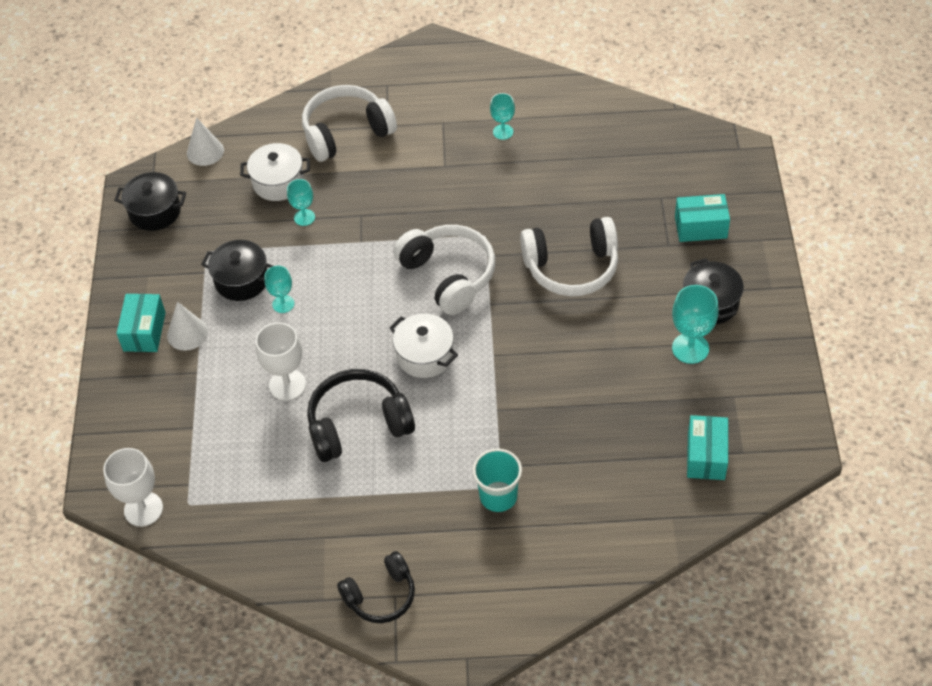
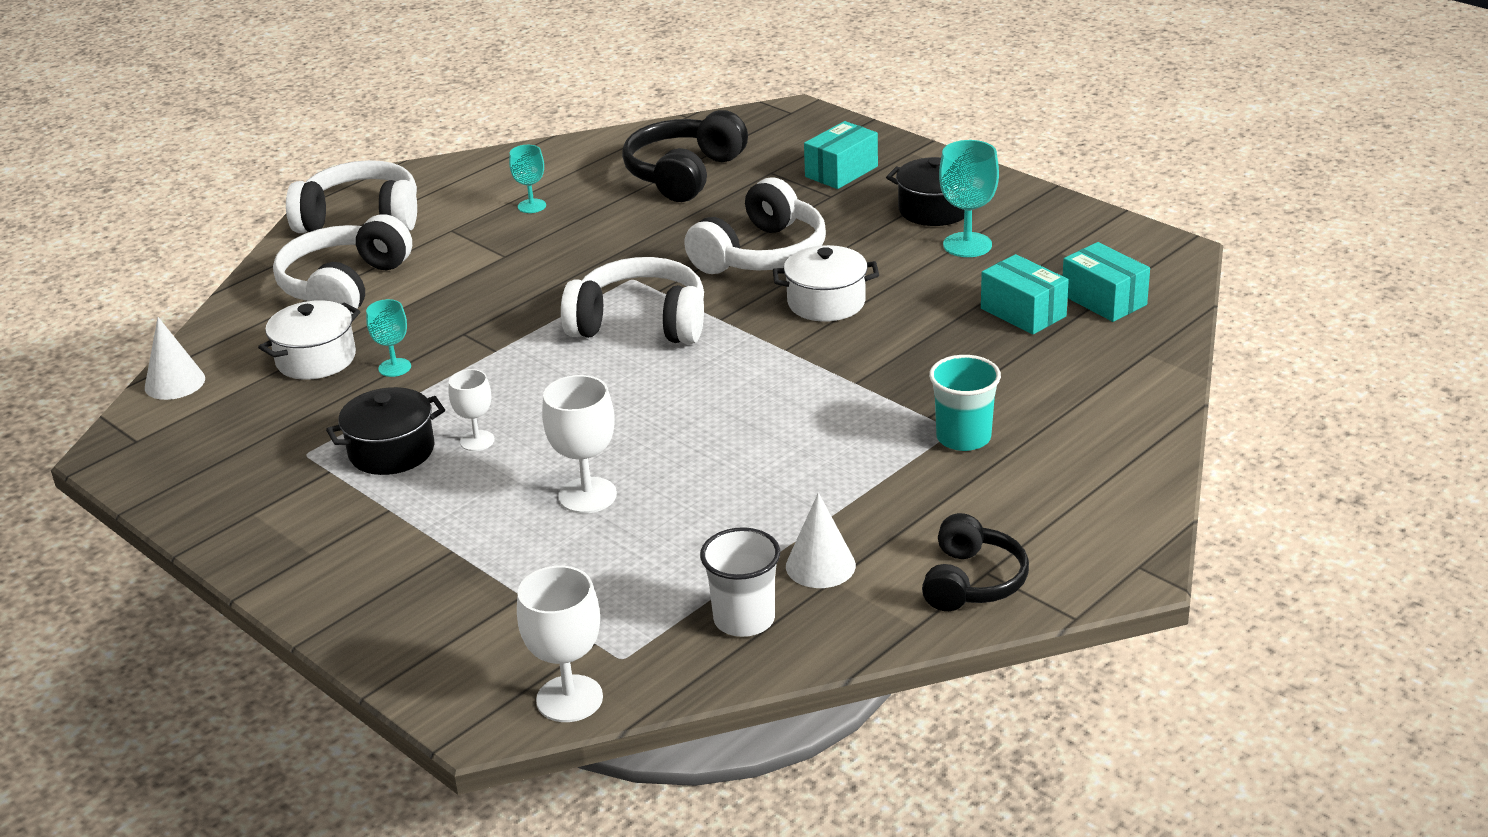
camera: 45 degrees left, 20 degrees down
black pot [114,172,186,231] -> none
turquoise box [116,294,166,352] -> turquoise box moved to [981,254,1069,335]
white cone [167,302,208,351] -> white cone moved to [786,493,856,588]
turquoise goblet [265,266,294,313] -> white goblet [449,369,495,451]
black headphones [307,369,415,462] -> black headphones moved to [622,110,748,202]
white pot [389,314,458,378] -> white pot moved to [773,245,879,322]
none -> white headphones [286,160,417,233]
none -> white cup [700,527,780,637]

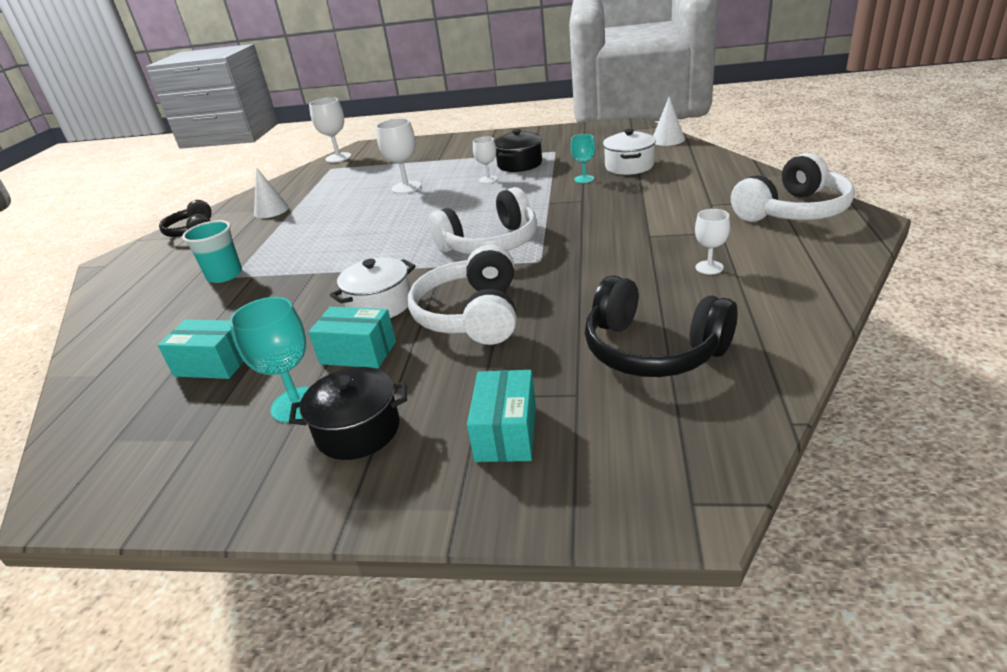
camera: 145 degrees right, 0 degrees up
white headphones [273,214,412,315] -> none
turquoise goblet [509,145,546,213] -> white goblet [695,209,730,275]
black headphones [622,110,748,202] -> black headphones turned 135 degrees clockwise [585,275,738,377]
white cup [700,527,780,637] -> none
turquoise box [1063,242,1150,322] -> turquoise box moved to [308,307,396,368]

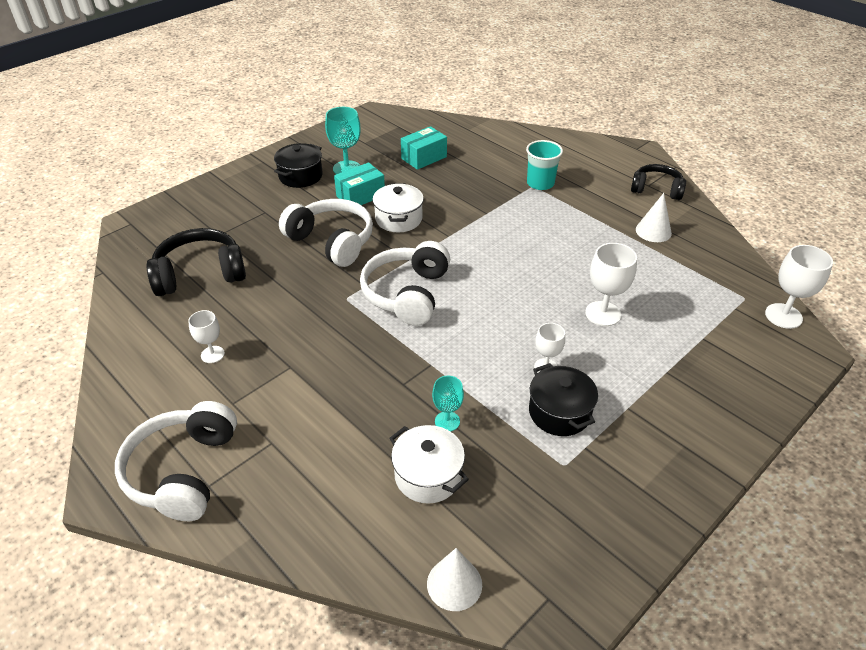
camera: 125 degrees right, 10 degrees up
turquoise box [467,370,536,462] -> none

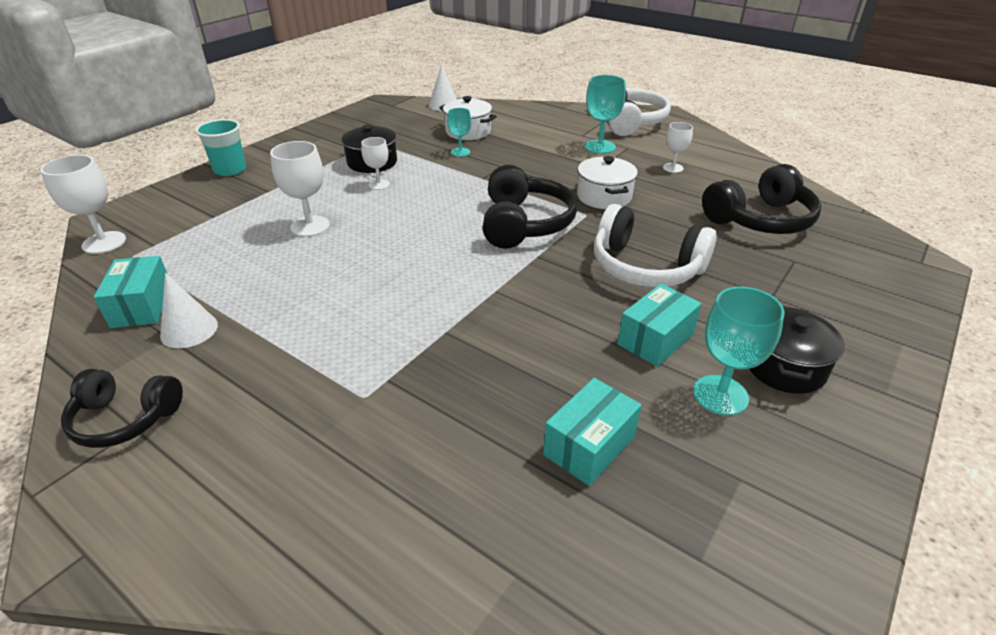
camera: 170 degrees right, 5 degrees down
white headphones [360,241,450,326] -> black headphones [483,165,577,249]
white pot [372,183,424,232] -> white pot moved to [577,156,638,209]
turquoise cup [526,140,563,190] -> turquoise cup moved to [195,119,246,176]
none -> turquoise box [94,256,167,328]
none -> turquoise goblet [585,75,626,154]

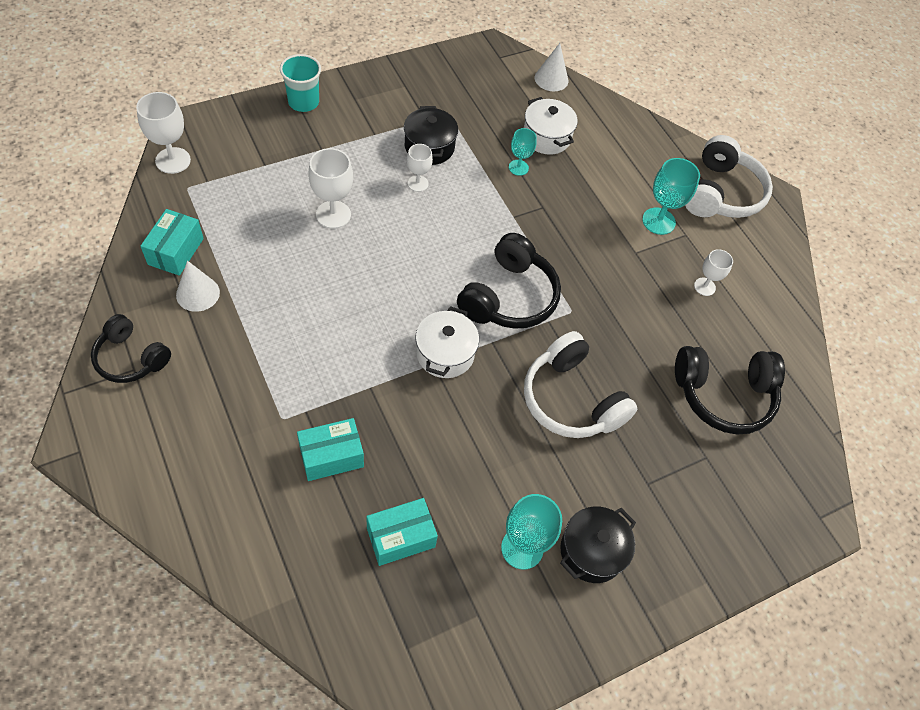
camera: 20 degrees right, 20 degrees up
white pot [577,156,638,209] -> white pot moved to [415,306,479,378]
turquoise box [618,284,702,367] -> turquoise box moved to [297,418,364,481]

